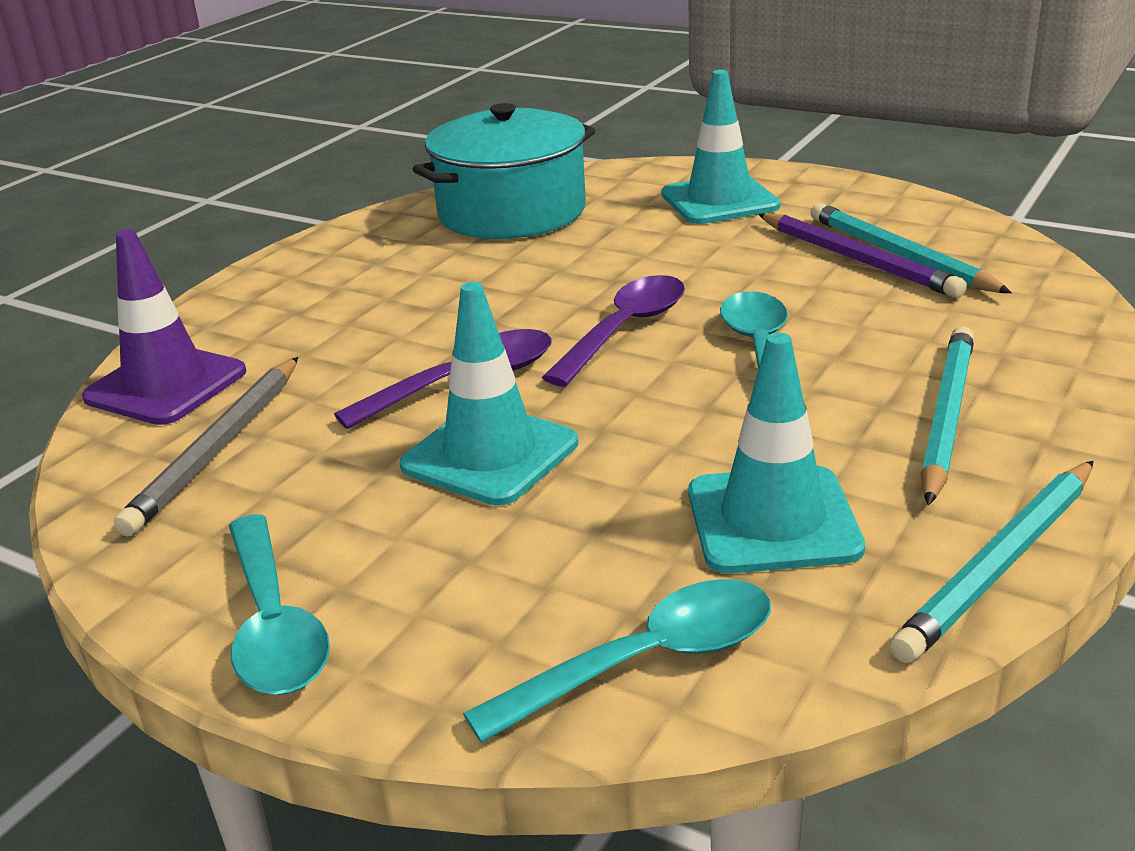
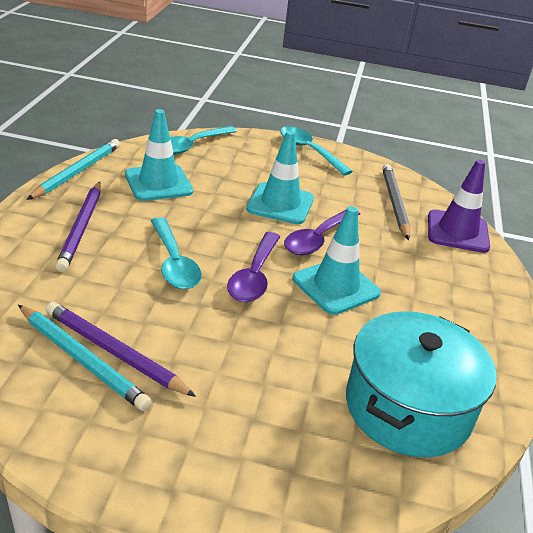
camera: 155 degrees right, 5 degrees up
turquoise traffic cone [661,70,780,224] -> turquoise traffic cone moved to [293,206,381,315]
turquoise pencil [921,326,974,505] -> purple pencil [55,182,101,272]

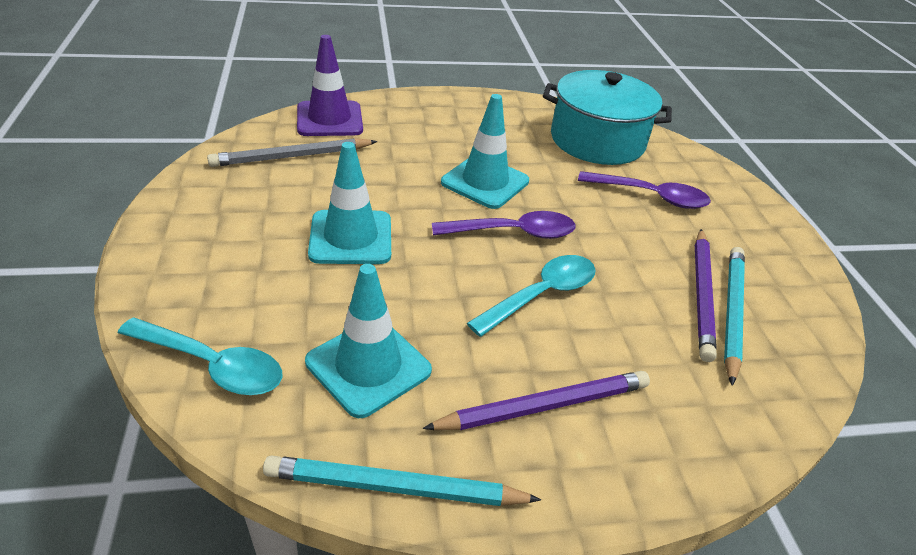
camera: 110 degrees left, 5 degrees up
turquoise spoon [280,126,353,175] -> none
purple spoon [284,209,360,255] -> purple spoon moved to [578,171,711,209]

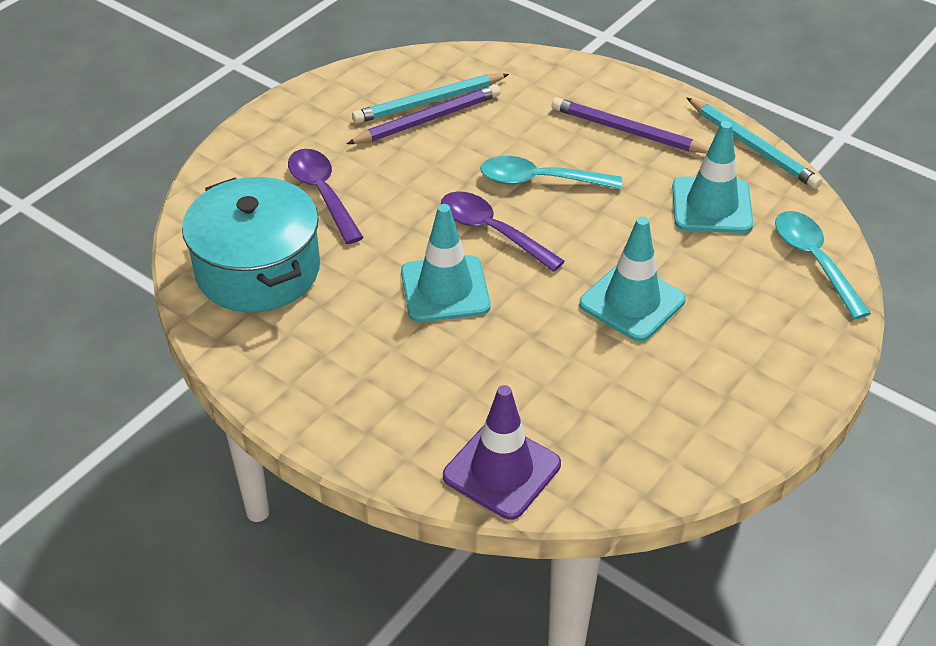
camera: 130 degrees left, 5 degrees up
grey pencil [207,138,377,167] -> none

